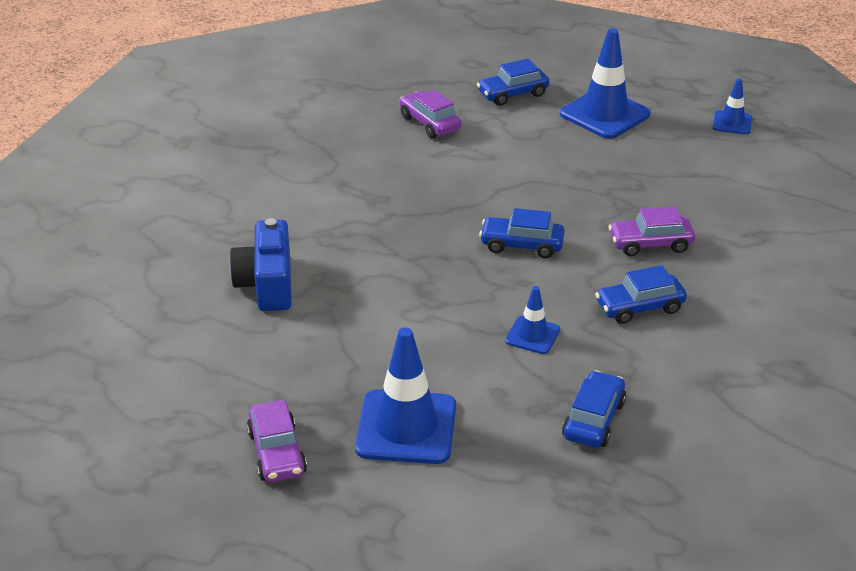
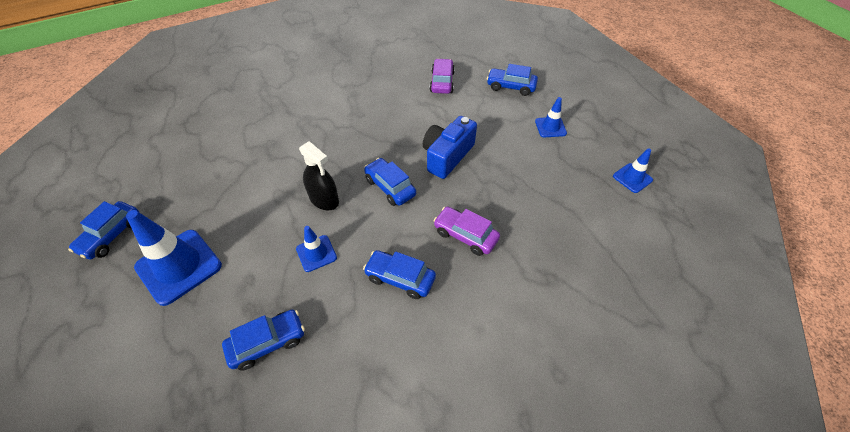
camera: 40 degrees right, 15 degrees up
blue camera [229,218,292,311] -> blue camera moved to [423,116,477,179]
purple car [247,399,307,482] -> blue car [68,201,139,259]
blue traffic cone [560,28,650,139] -> blue traffic cone [535,97,567,138], size x0.53
none -> black spray bottle [299,141,339,210]

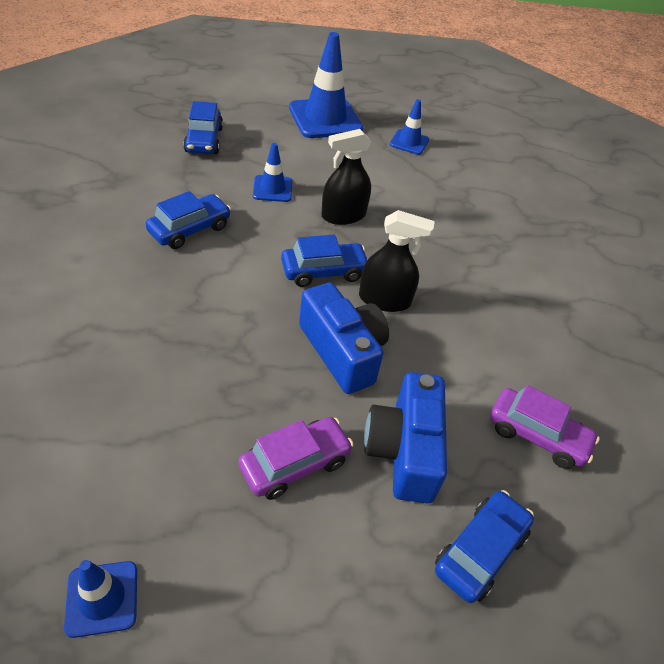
camera: 110 degrees right, 5 degrees down
blue car [68,201,139,259] -> none
purple car [433,206,500,256] -> purple car moved to [239,417,354,500]
blue traffic cone [535,97,567,138] -> blue traffic cone moved to [390,99,429,155]
none -> black spray bottle [359,210,435,312]
none -> blue camera [364,372,447,503]

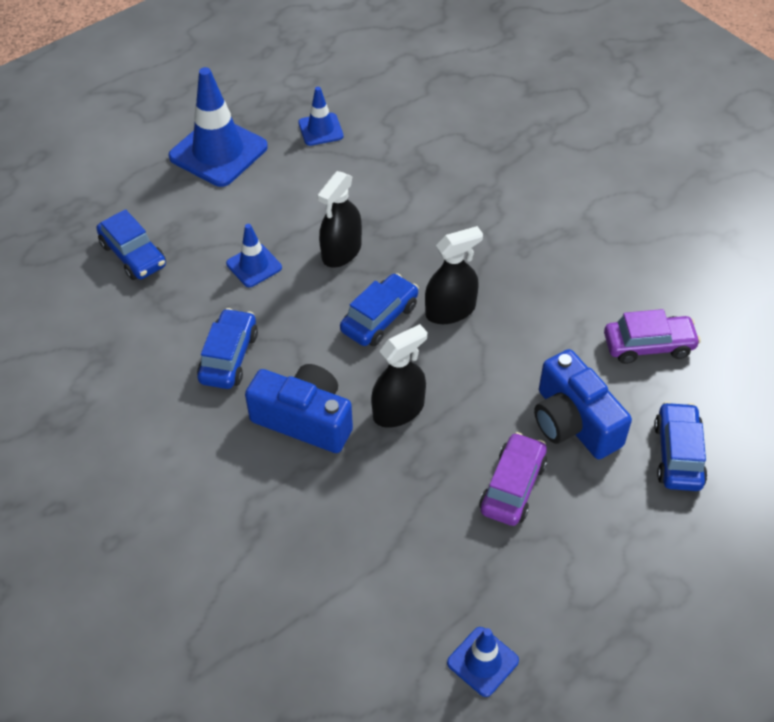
camera: 30 degrees left, 5 degrees up
blue camera [299,282,389,394] -> blue camera moved to [245,364,353,453]
none -> black spray bottle [371,324,427,428]

